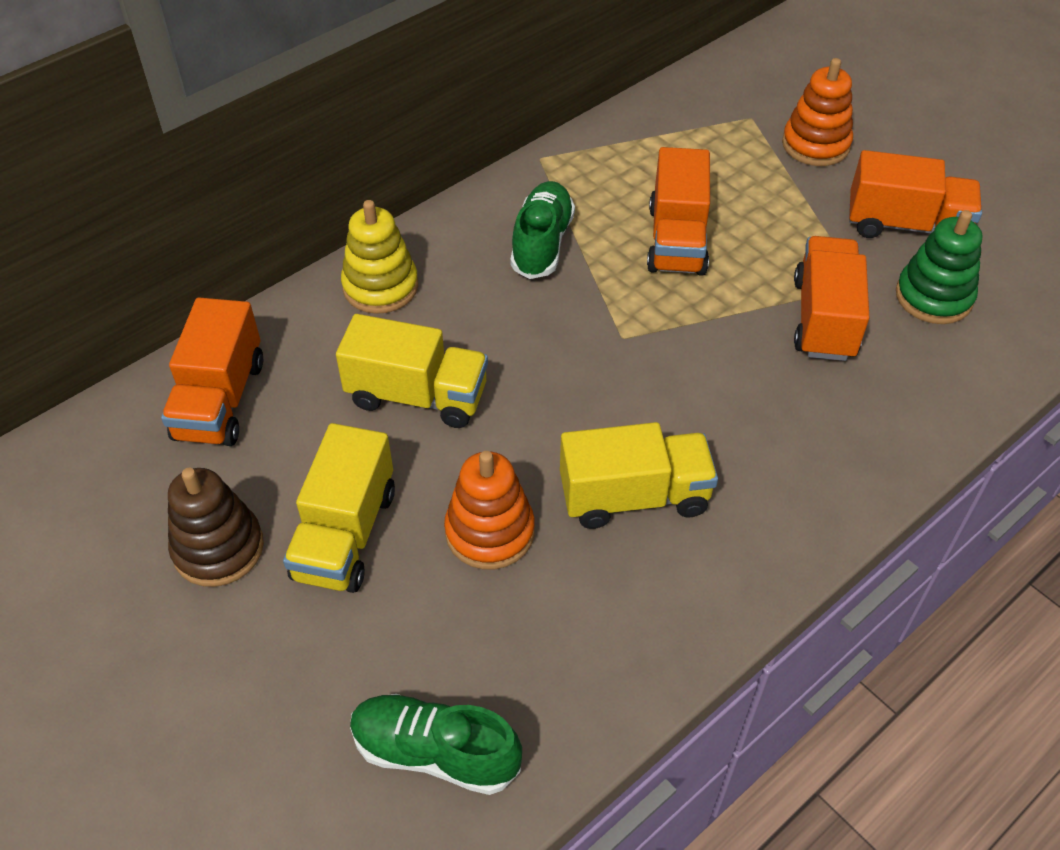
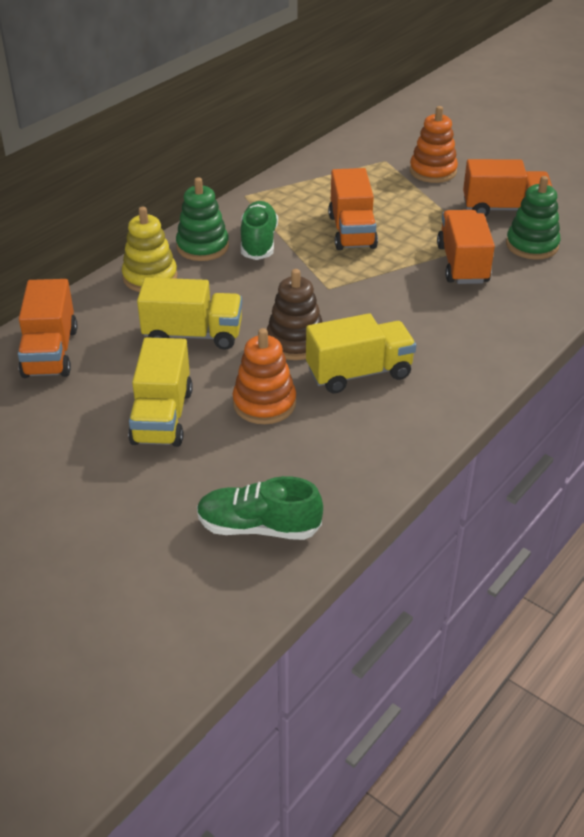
camera: 10 degrees left, 10 degrees down
brown stacking toy [168,468,264,587] -> brown stacking toy moved to [267,269,322,360]
none -> green stacking toy [176,177,229,261]

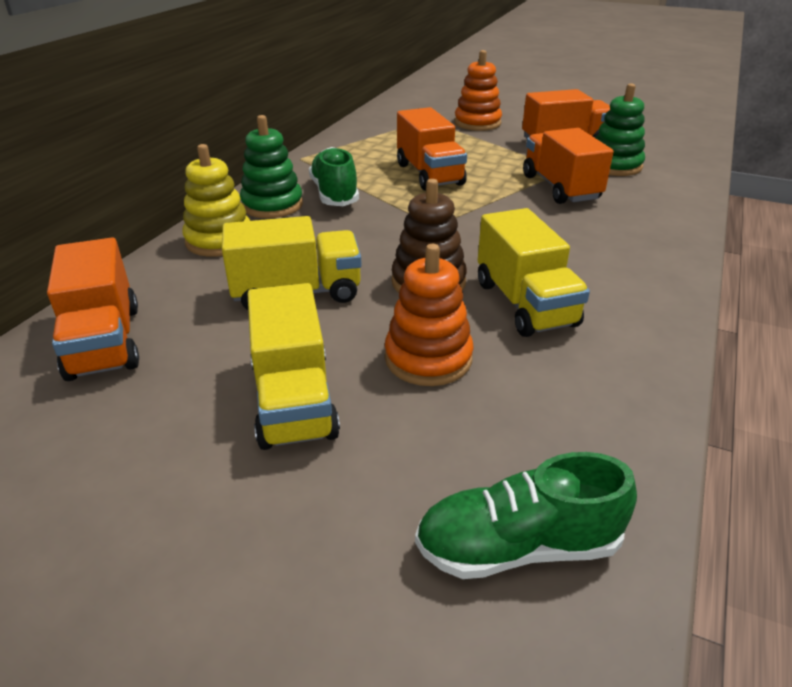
camera: 15 degrees left, 5 degrees down
yellow truck [306,313,416,393] -> yellow truck turned 105 degrees clockwise [478,208,590,337]

